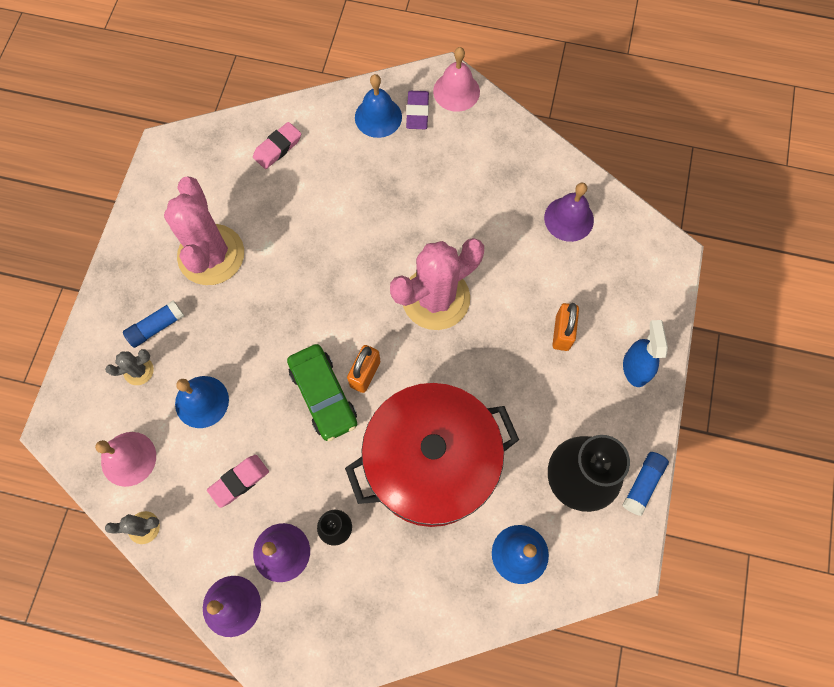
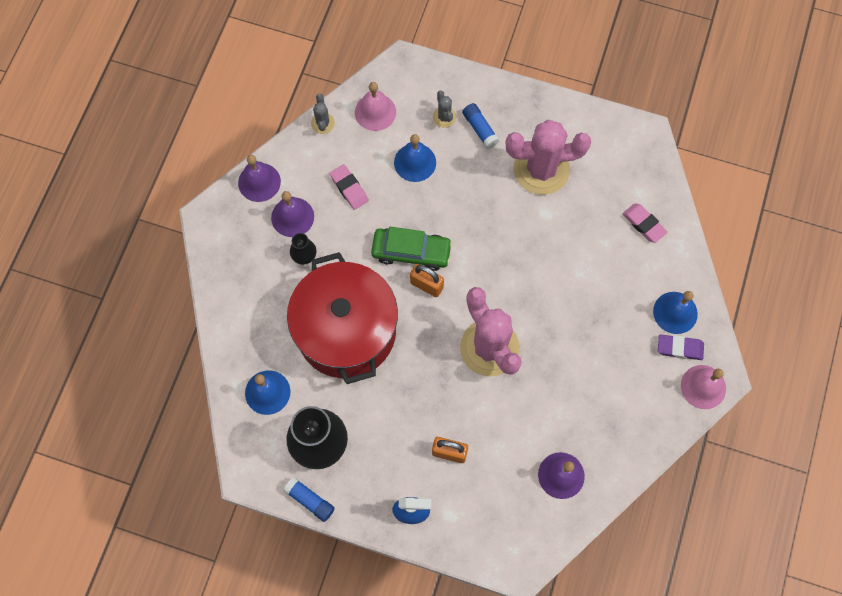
camera: 95 degrees right, 0 degrees up
green car [287,344,357,441] -> green car turned 150 degrees counterclockwise [371,227,452,271]

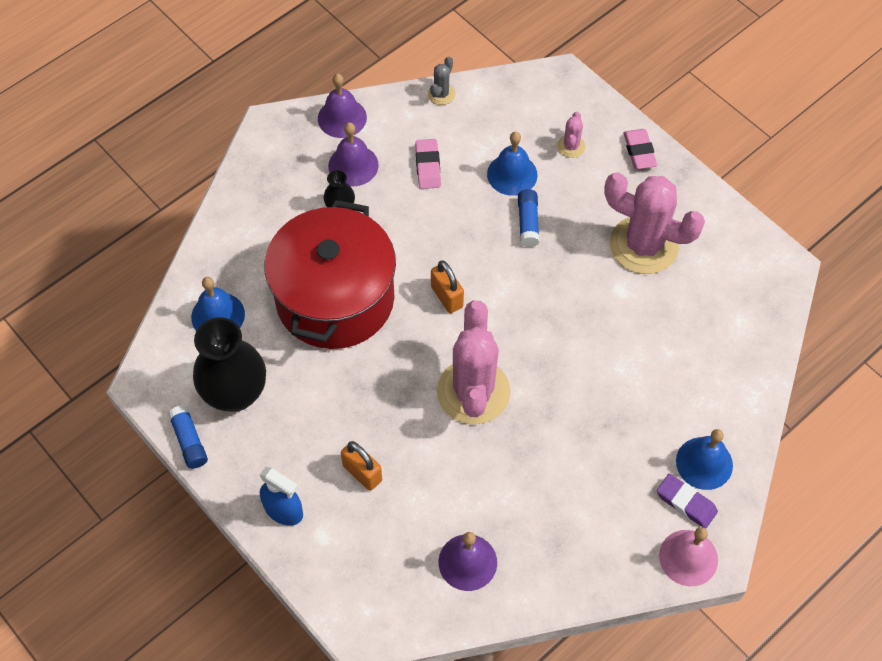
camera: 30 degrees right, 10 degrees down
pink bell [355,82,396,131] -> none
green car [371,227,452,271] -> none
grey cactus [433,91,456,128] -> pink cactus [557,112,586,158]
blue glue stick [462,103,499,149] -> blue glue stick moved to [518,189,539,247]
pink eraser [623,203,668,243] -> pink eraser moved to [623,129,657,169]

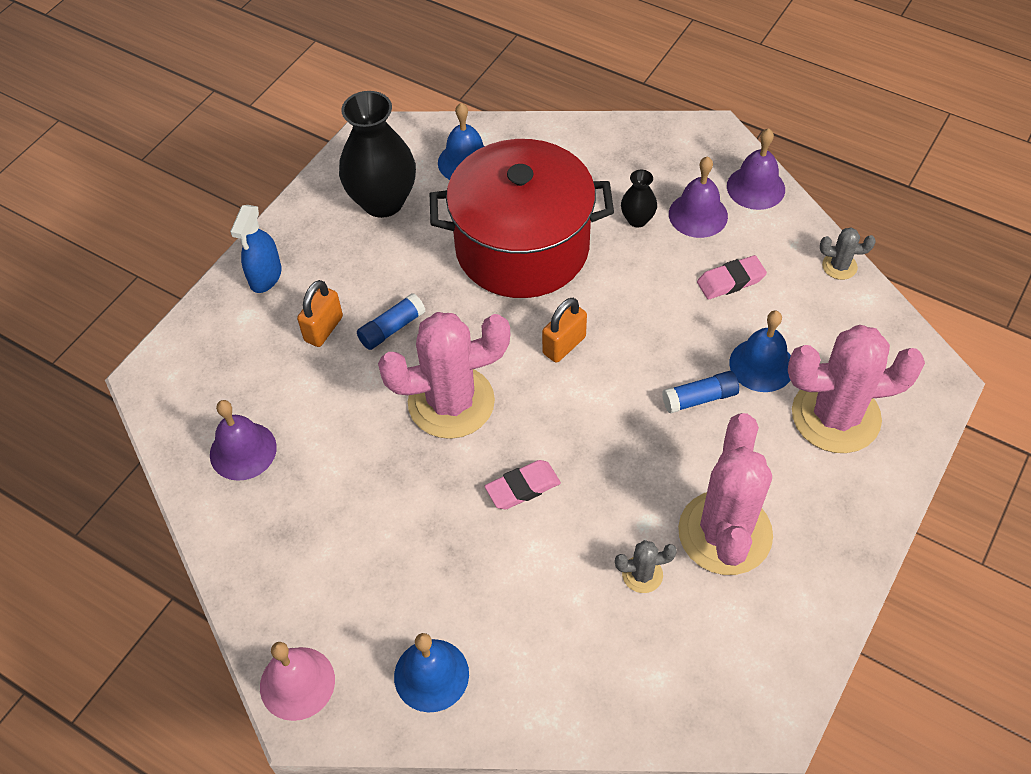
camera: 75 degrees right, 5 degrees down
blue glue stick [168,405,208,469] -> blue glue stick moved to [357,293,426,350]
pink cactus [557,112,586,158] -> pink cactus [788,325,925,453], size x2.34
pink eraser [623,129,657,169] -> pink eraser moved to [485,460,561,509]
purple eraser [657,474,718,529] -> none
none -> grey cactus [615,540,677,593]

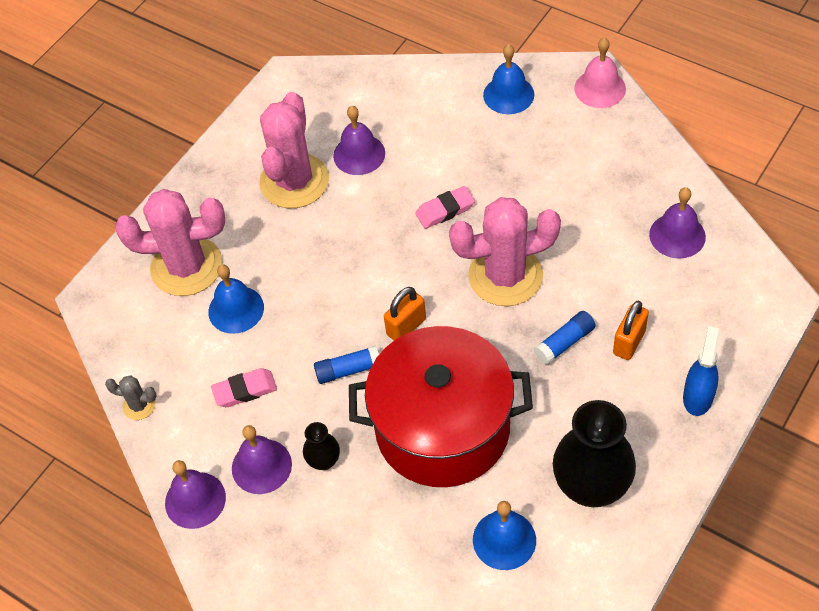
camera: 175 degrees left, 0 degrees up
grey cactus [615,540,677,593] -> purple bell [333,106,385,175]
blue glue stick [662,371,739,414] -> blue glue stick moved to [314,346,379,384]

